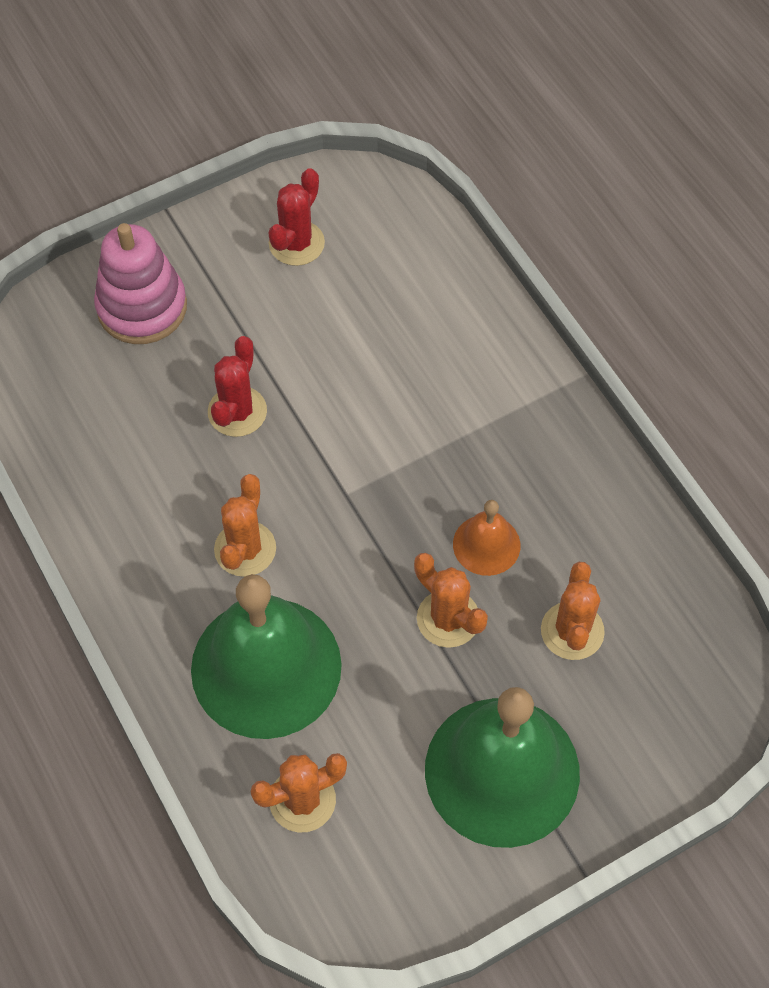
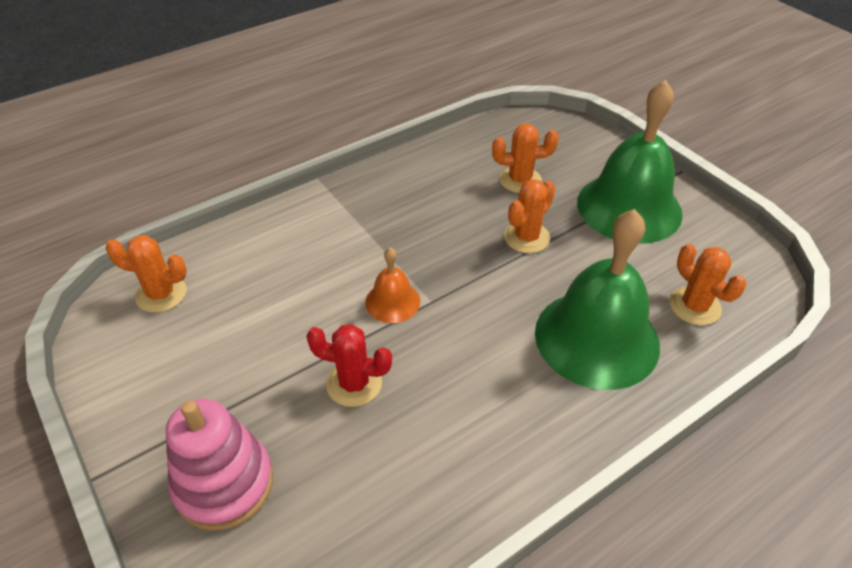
camera: 95 degrees left, 15 degrees down
orange cactus [214,474,276,577] -> orange cactus moved to [106,235,187,313]
red cactus [269,168,325,266] -> none
orange bell [453,500,520,576] -> orange bell moved to [365,247,420,323]

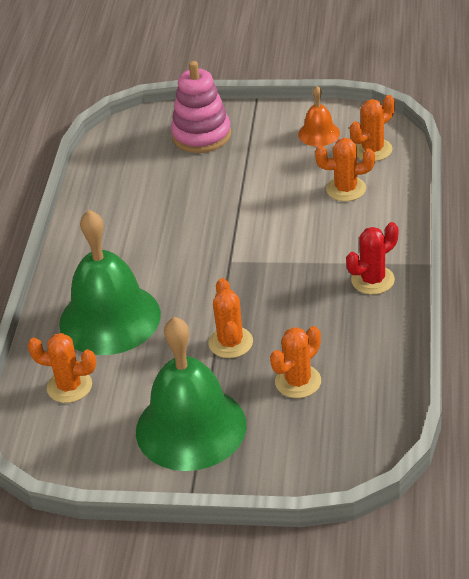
camera: 135 degrees right, 5 degrees down
red cactus [306,324,392,407] -> red cactus moved to [346,222,398,295]
orange bell [365,247,420,323] -> orange bell moved to [298,86,340,146]
none -> orange cactus [315,138,375,201]

